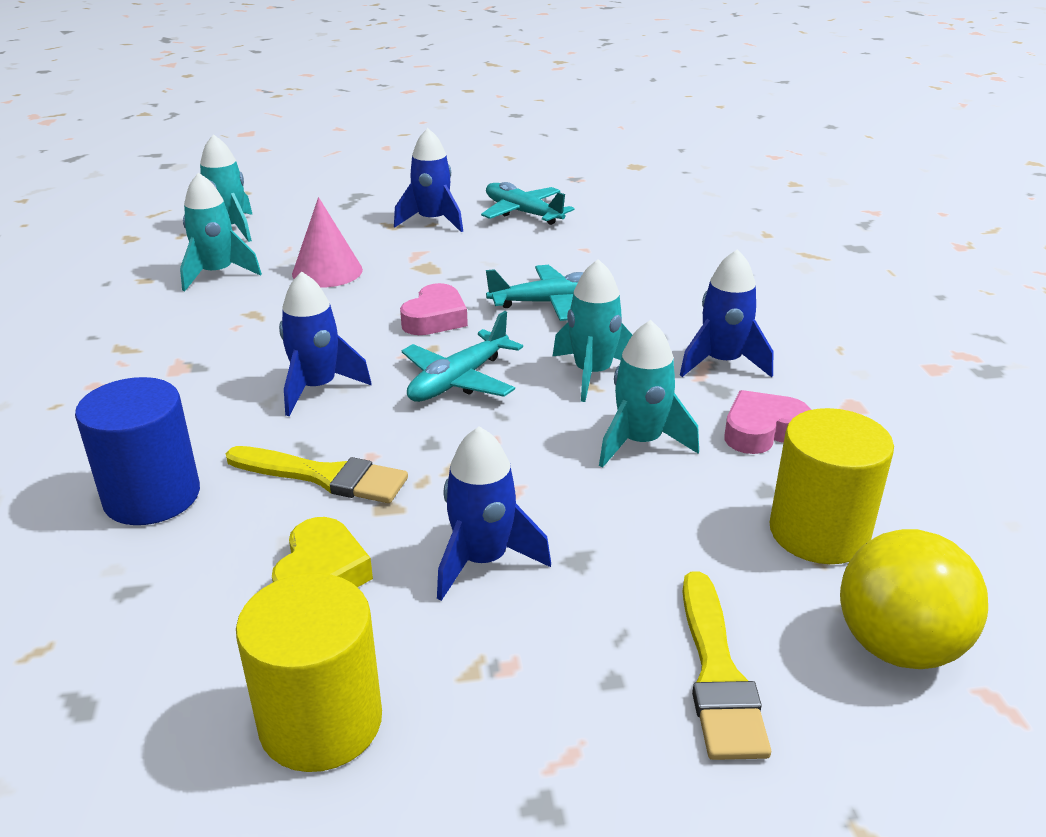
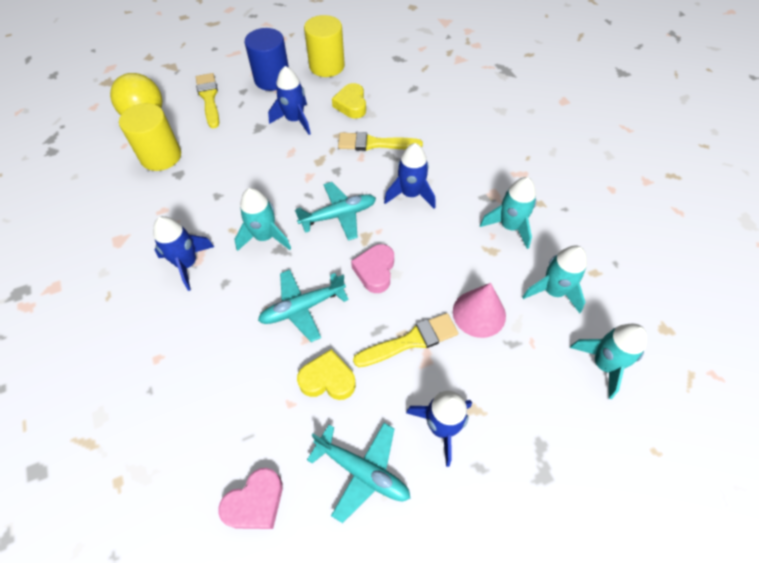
camera: 165 degrees right, 25 degrees up
blue cylinder [75,377,200,525] -> blue cylinder moved to [245,28,289,91]
turquoise plane [402,311,523,402] -> turquoise plane turned 45 degrees clockwise [295,182,376,241]
turquoise rocket [599,320,699,468] -> turquoise rocket moved to [480,177,536,249]
pink heart [724,390,811,454] -> pink heart moved to [218,468,283,529]
none -> yellow heart [297,349,356,400]
none -> yellow brush [353,313,458,367]

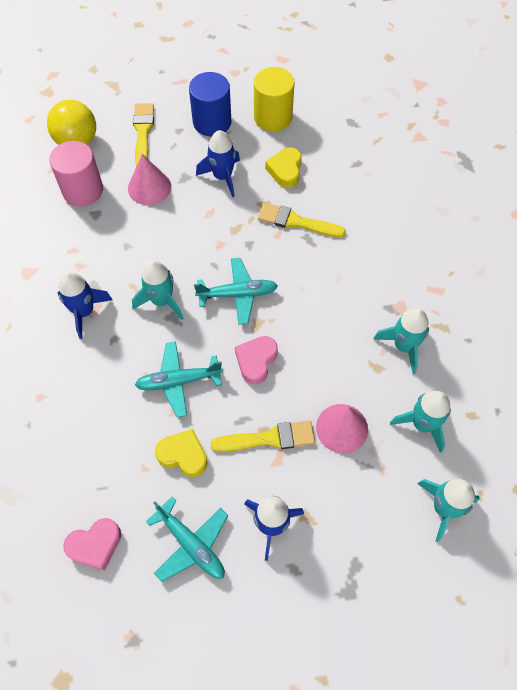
camera: 15 degrees right, 5 degrees up
yellow cylinder [119,103,181,171] -> pink cylinder [49,141,103,206]
blue rocket [384,143,436,209] -> none
none -> pink cone [128,154,171,205]

